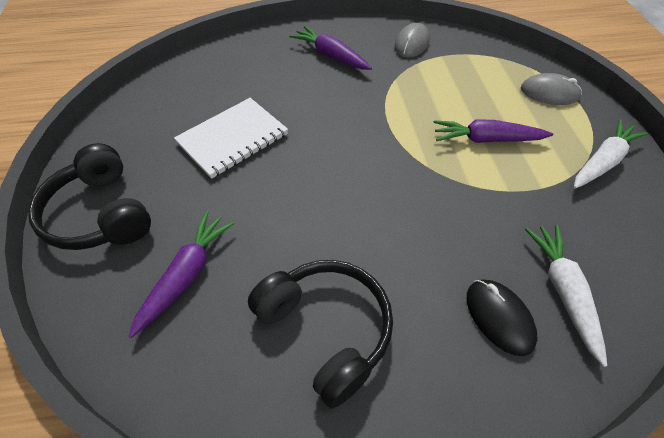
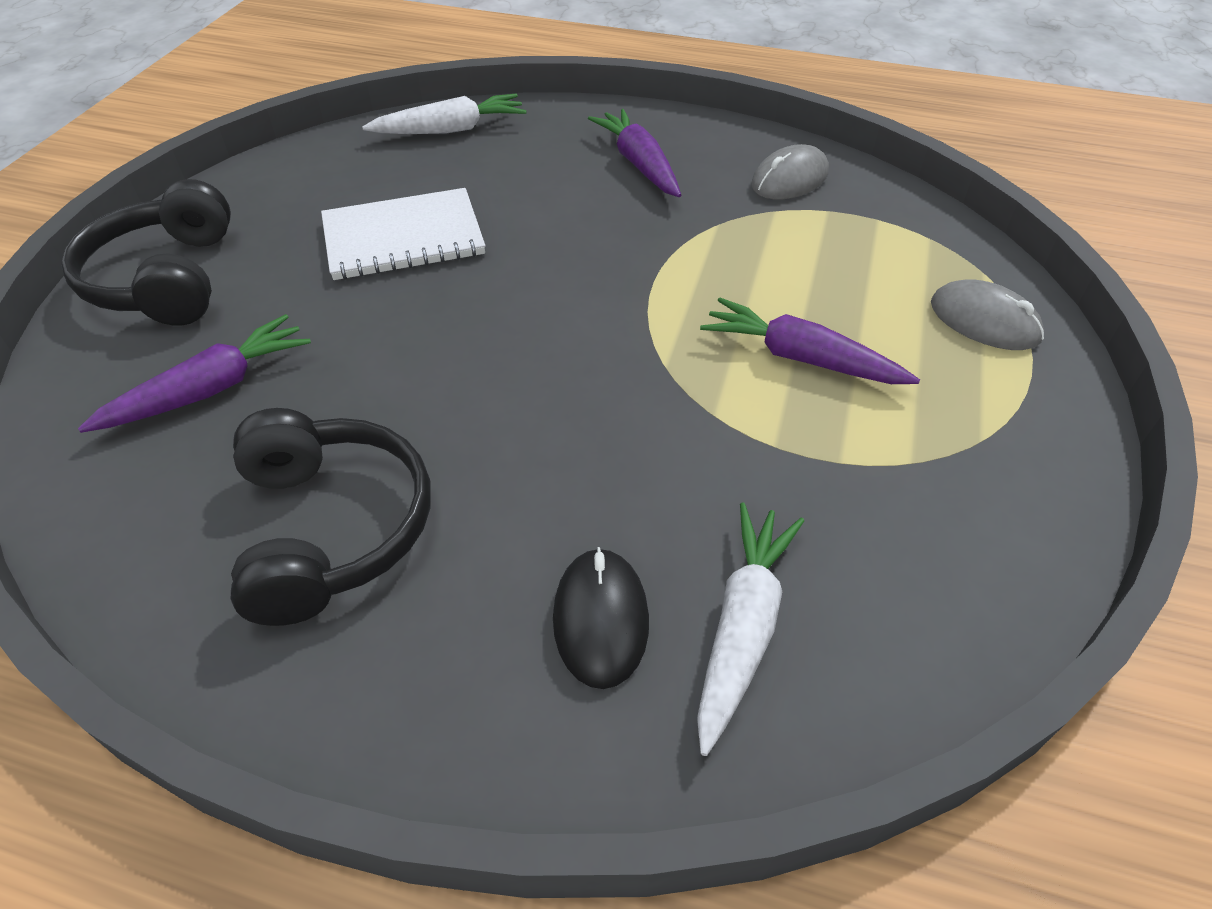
camera: 25 degrees right, 5 degrees down
white carrot [574,119,648,188] -> white carrot moved to [362,94,526,134]

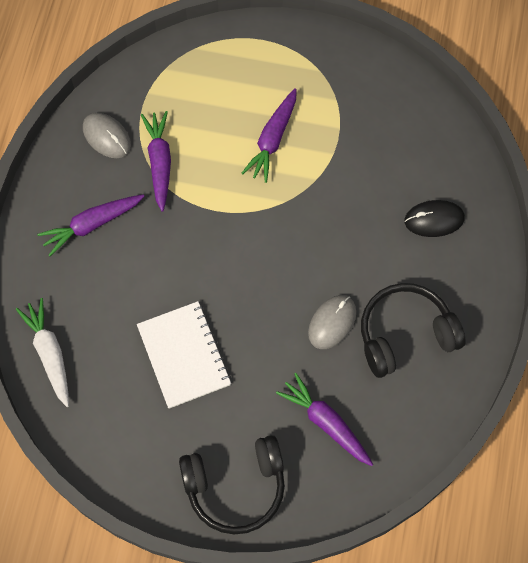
camera: 95 degrees left, 20 degrees up
white carrot [697,502,804,756] -> none
grey mouse [931,279,1044,350] -> grey mouse moved to [308,295,356,349]
none -> purple carrot [141,111,171,212]

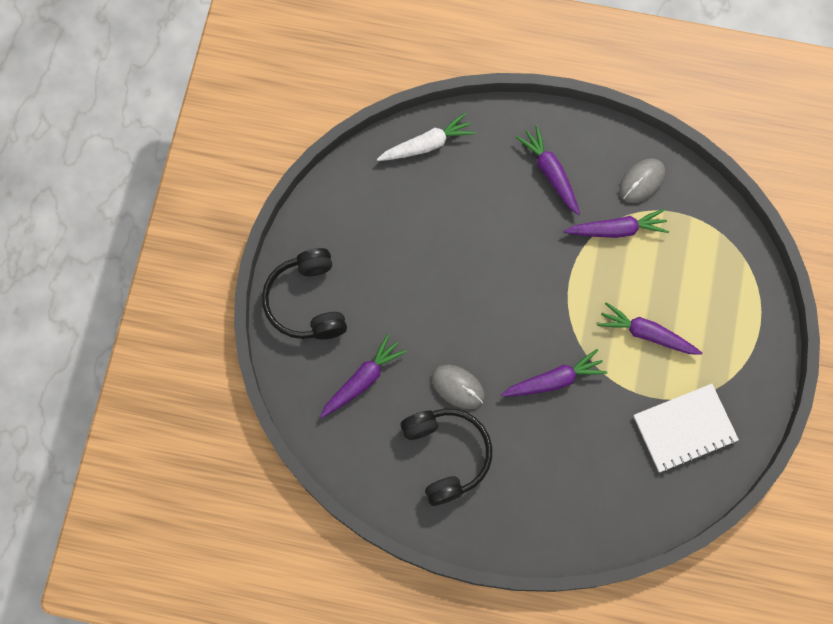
camera: 90 degrees right, 5 degrees up
white notebook [137,301,231,409] -> white notebook moved to [634,384,739,472]
black mouse [404,200,465,237] -> none
none -> purple carrot [501,349,607,397]

